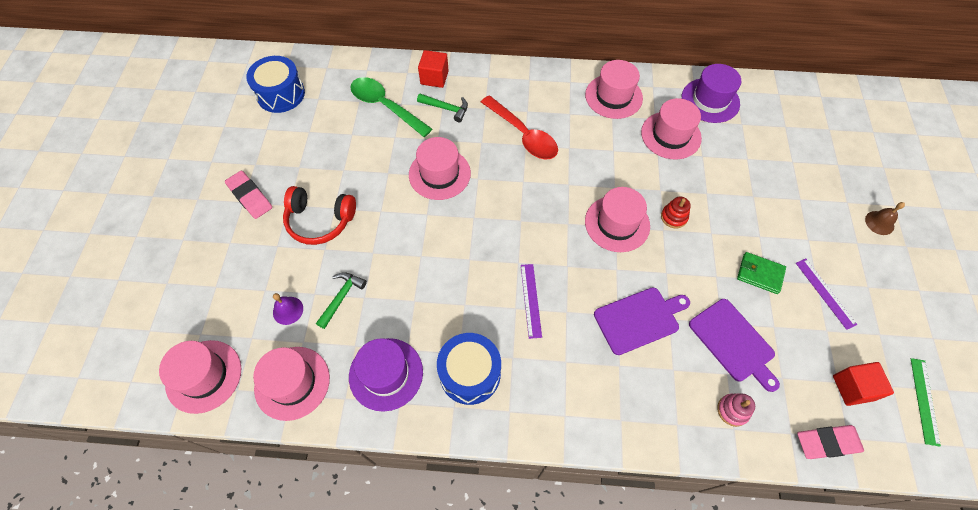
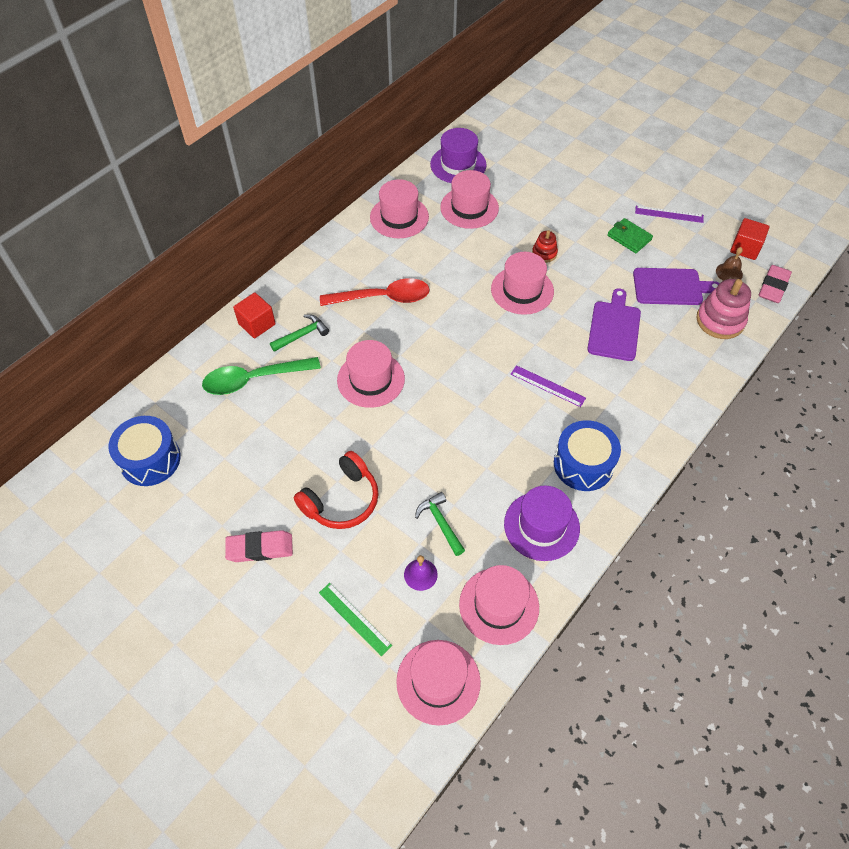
camera: 55 degrees left, 5 degrees down
pink stacking toy [717,394,755,427] -> pink stacking toy [696,279,751,339], size x1.80
green wallet [737,252,786,294] -> green wallet turned 75 degrees clockwise [607,218,653,253]
brown bell [865,202,905,235] -> brown bell moved to [716,247,743,281]
green ruler [911,358,941,447] -> green ruler moved to [319,583,392,656]

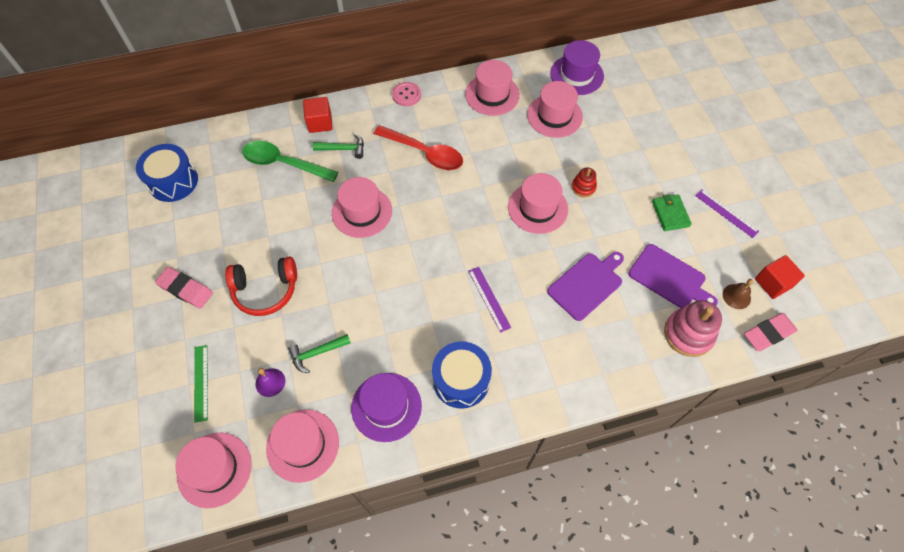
camera: 35 degrees right, 5 degrees up
green hammer [415,492,465,556] -> green hammer turned 120 degrees counterclockwise [288,334,351,373]
none -> pink button [392,82,421,106]

